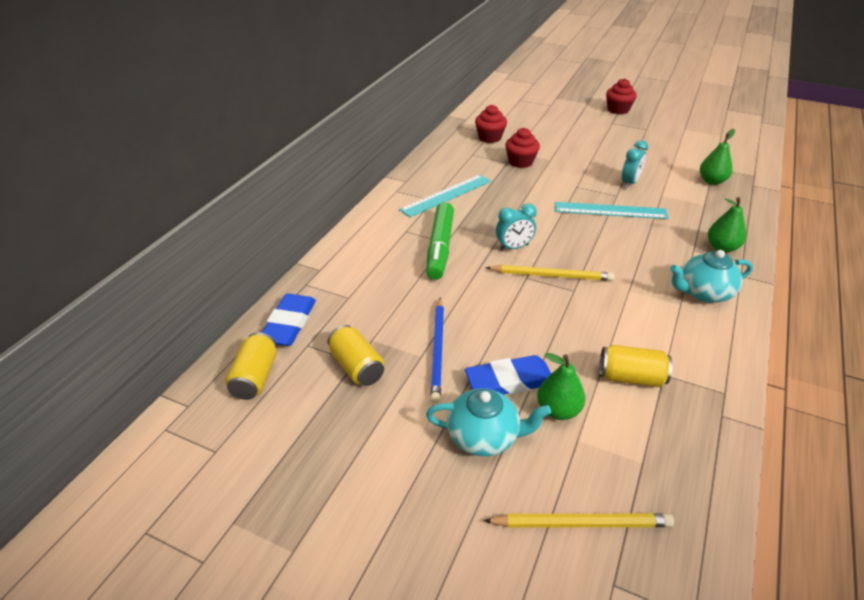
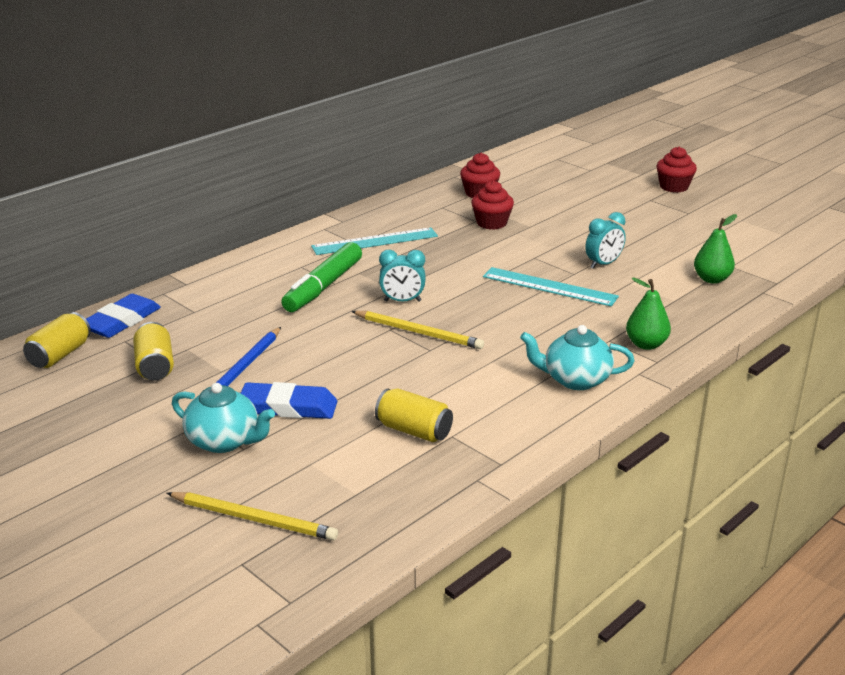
camera: 20 degrees right, 10 degrees down
green pear [537,353,585,420] -> none

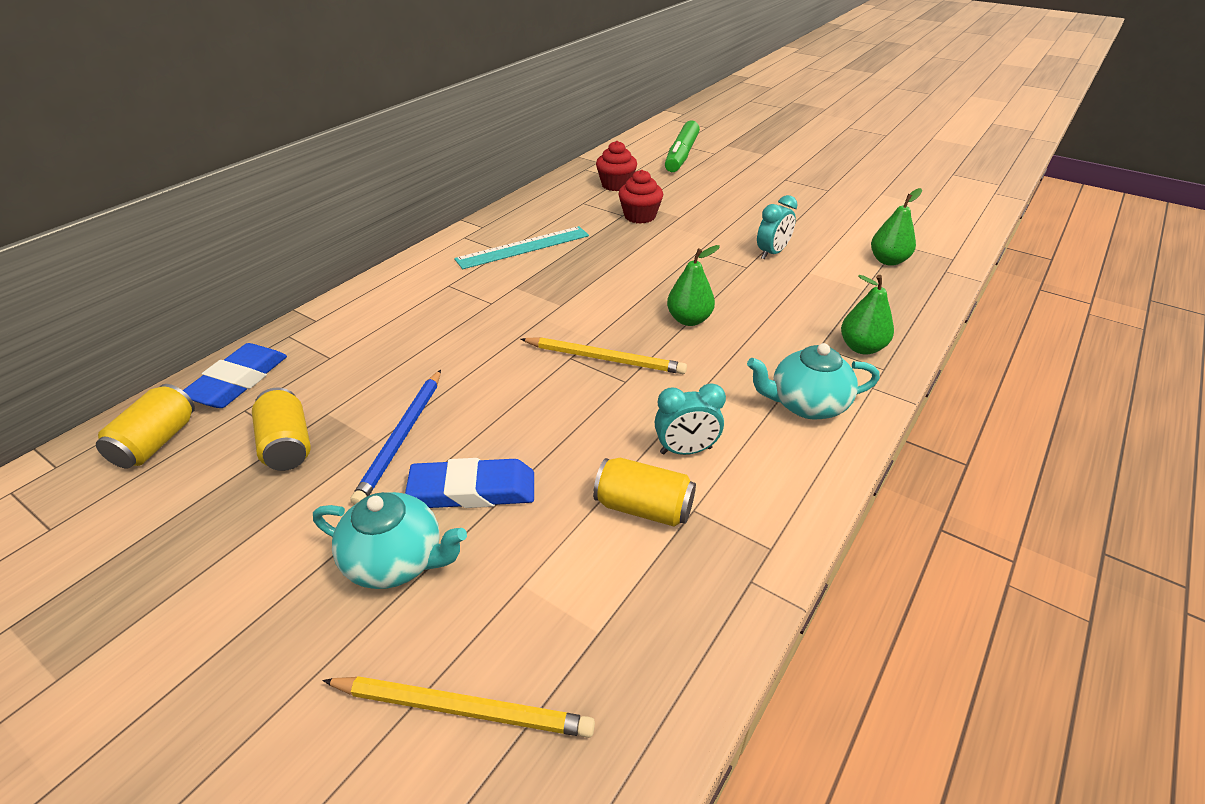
camera: 10 degrees left, 10 degrees up
green marker [281,242,362,312] -> green marker moved to [665,120,700,172]
turquoise clock [379,249,425,302] -> turquoise clock moved to [655,383,726,455]
turquoise ruler [483,267,619,307] -> none
red cupcake [656,147,697,193] -> none
none -> green pear [667,245,720,326]

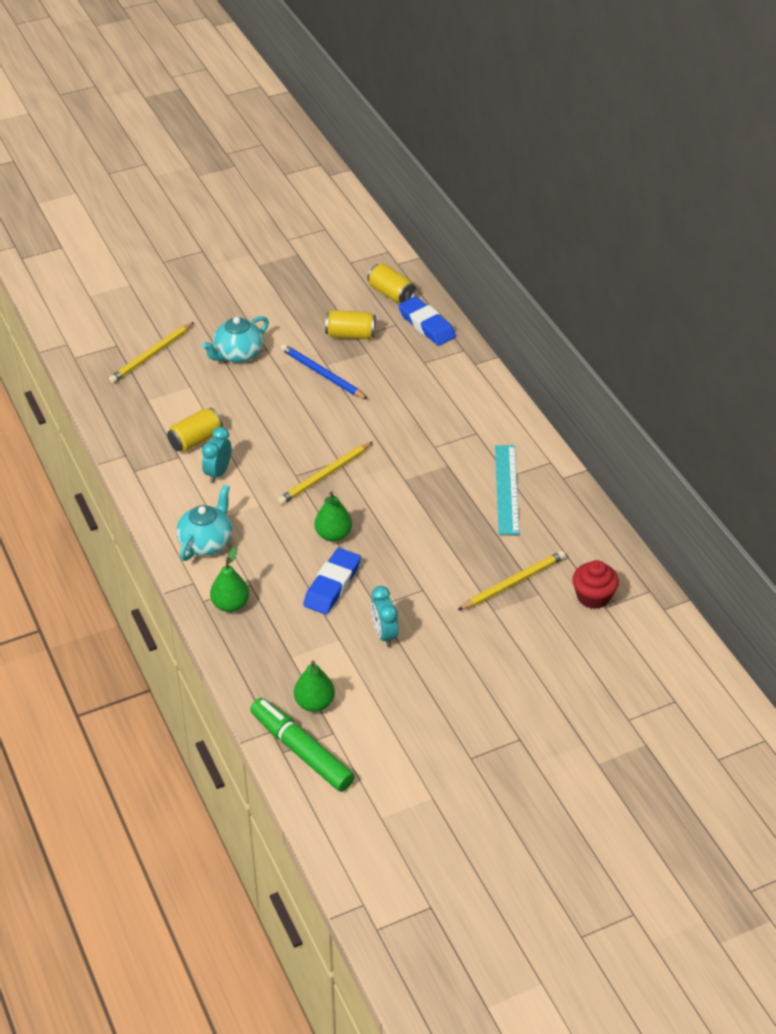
camera: 120 degrees right, 5 degrees up
blue eraser [405,458,534,508] -> blue eraser moved to [303,548,361,614]
red cupcake [618,170,663,224] -> yellow pencil [458,551,566,610]
green marker [665,120,700,172] -> green marker moved to [250,698,355,792]

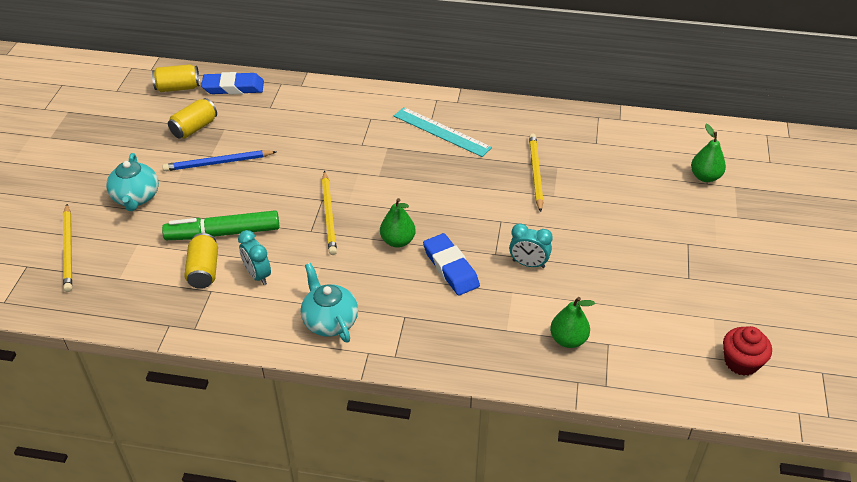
camera: 55 degrees left, 0 degrees up
green pear [210,546,249,612] -> green pear moved to [691,124,726,182]
green marker [250,698,355,792] -> green marker moved to [162,210,279,240]
red cupcake [572,560,619,609] -> red cupcake moved to [723,326,772,376]

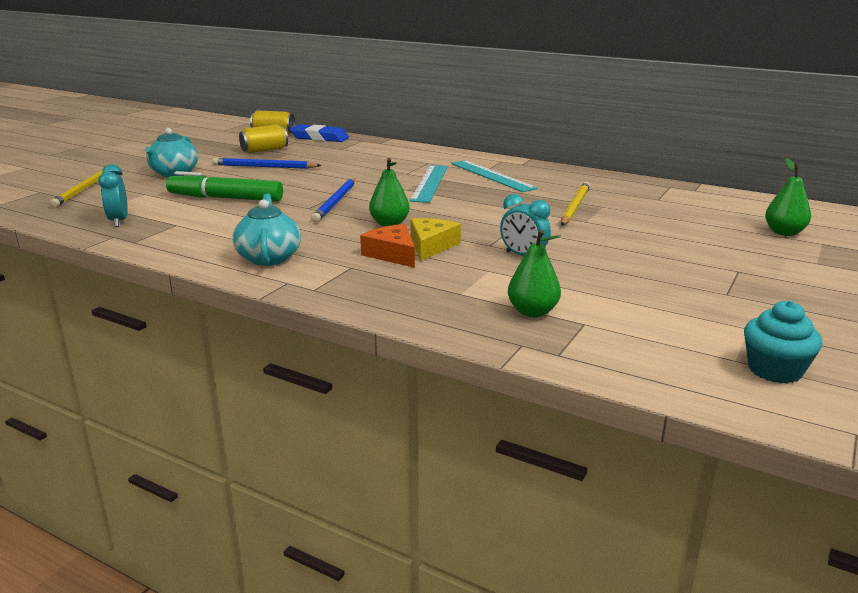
camera: 20 degrees right, 20 degrees down
yellow can [184,233,218,289] -> none
turquoise clock [238,230,271,285] -> turquoise clock moved to [98,164,128,227]
yellow pencil [322,171,337,255] -> blue pencil [311,178,355,222]
blue eraser [423,233,480,295] -> yellow cheese [411,218,461,261]
red cupcake [723,326,772,376] -> turquoise cupcake [744,301,822,384]
none -> orange cheese [360,224,415,268]
none -> turquoise ruler [410,165,448,203]

